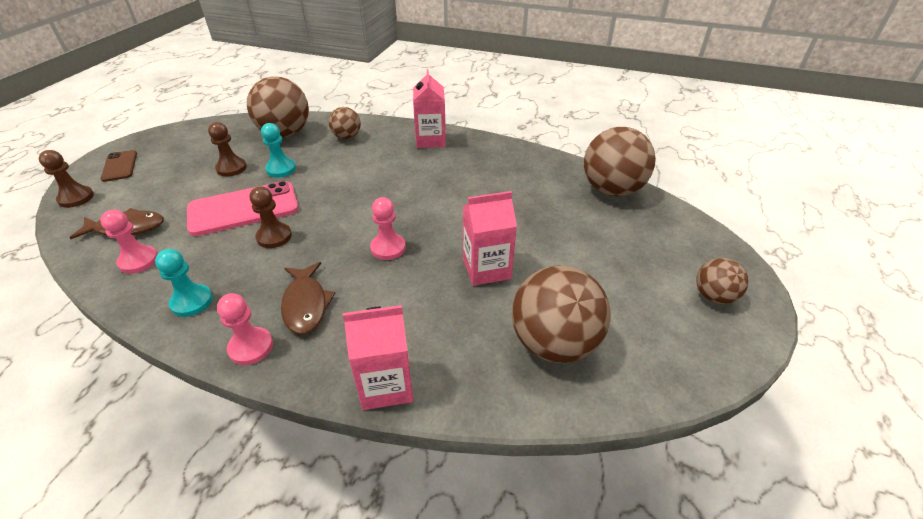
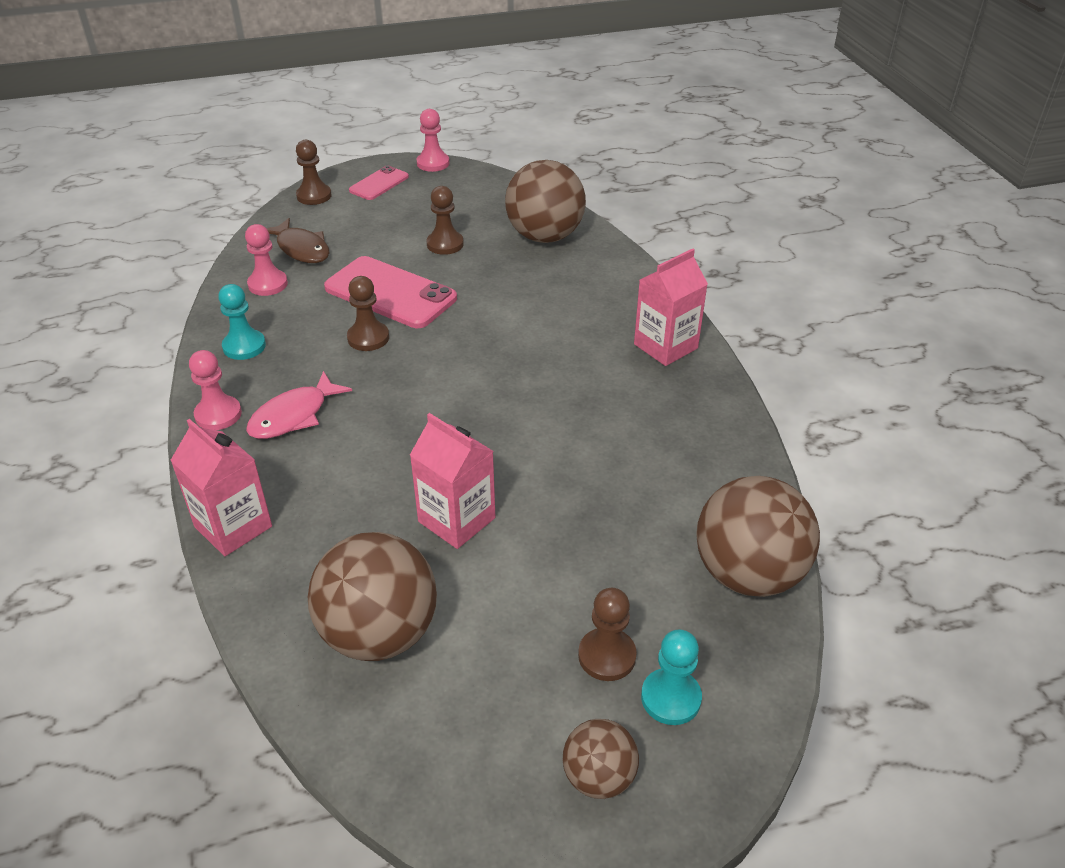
camera: 55 degrees right, 0 degrees up
brown phone [101,150,137,182] -> pink phone [349,166,409,200]
turquoise pawn [261,123,296,178] -> turquoise pawn moved to [641,629,702,725]
brown fish [281,262,335,334] -> pink fish [246,371,352,439]
brown ball [329,107,361,139] -> none
pink pawn [370,197,406,260] -> pink pawn moved to [417,109,450,172]
none -> brown pawn [578,588,637,681]

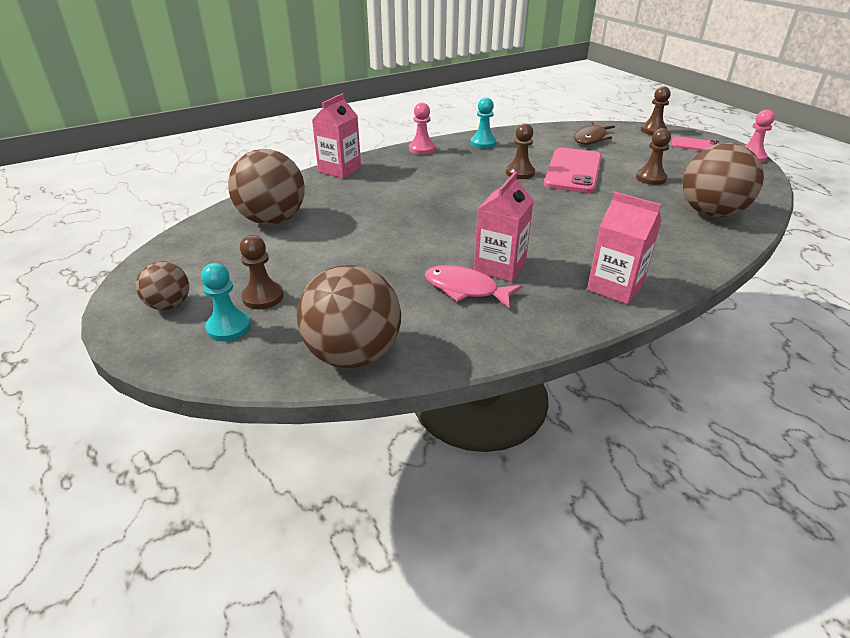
camera: 75 degrees right, 5 degrees down
pink pawn [245,224,288,296] -> none
pink fish [246,371,352,439] -> pink fish moved to [425,265,522,308]
pink carton [410,413,495,549] -> pink carton moved to [474,172,534,282]

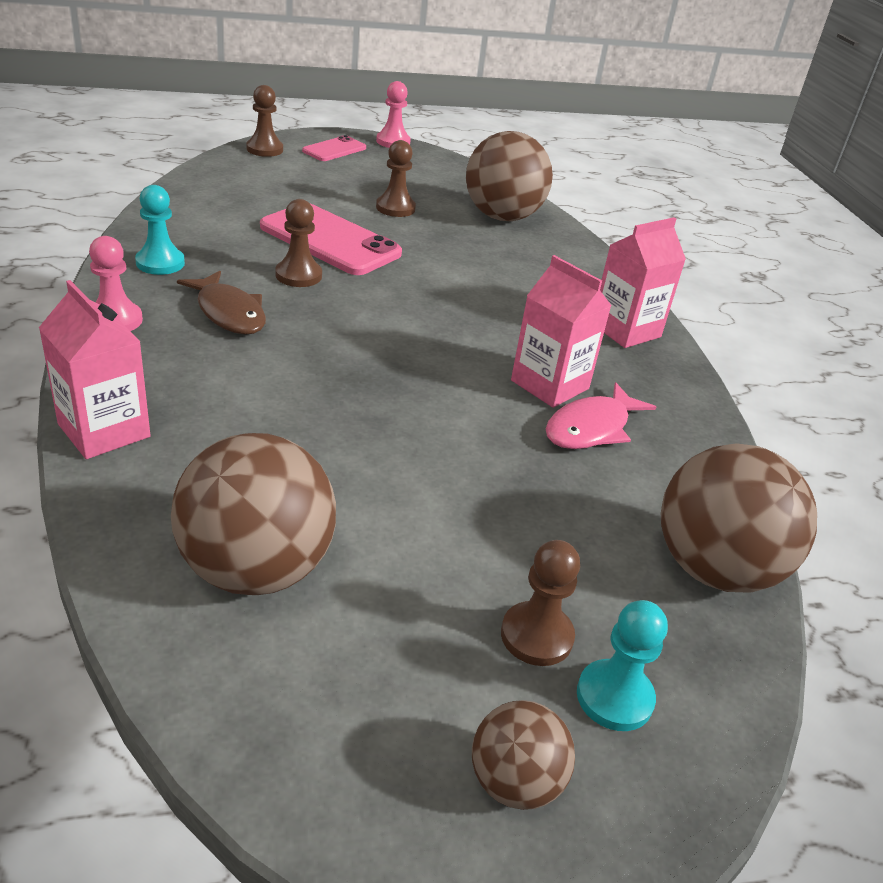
camera: 75 degrees left, 0 degrees up
brown fish [574,121,615,145] -> brown fish moved to [177,271,266,334]

